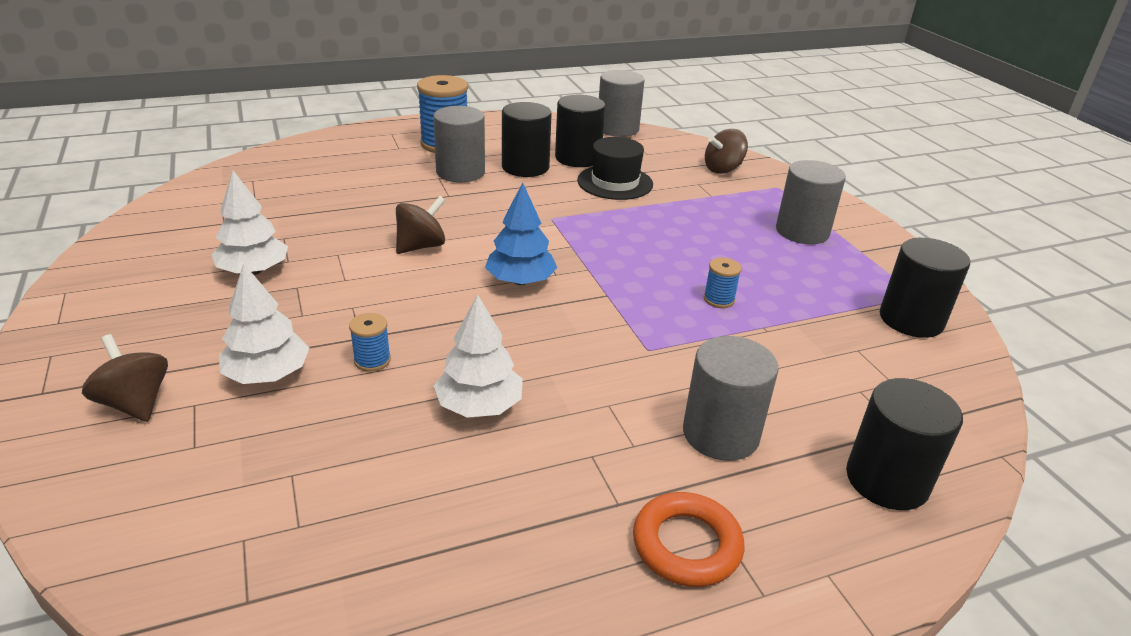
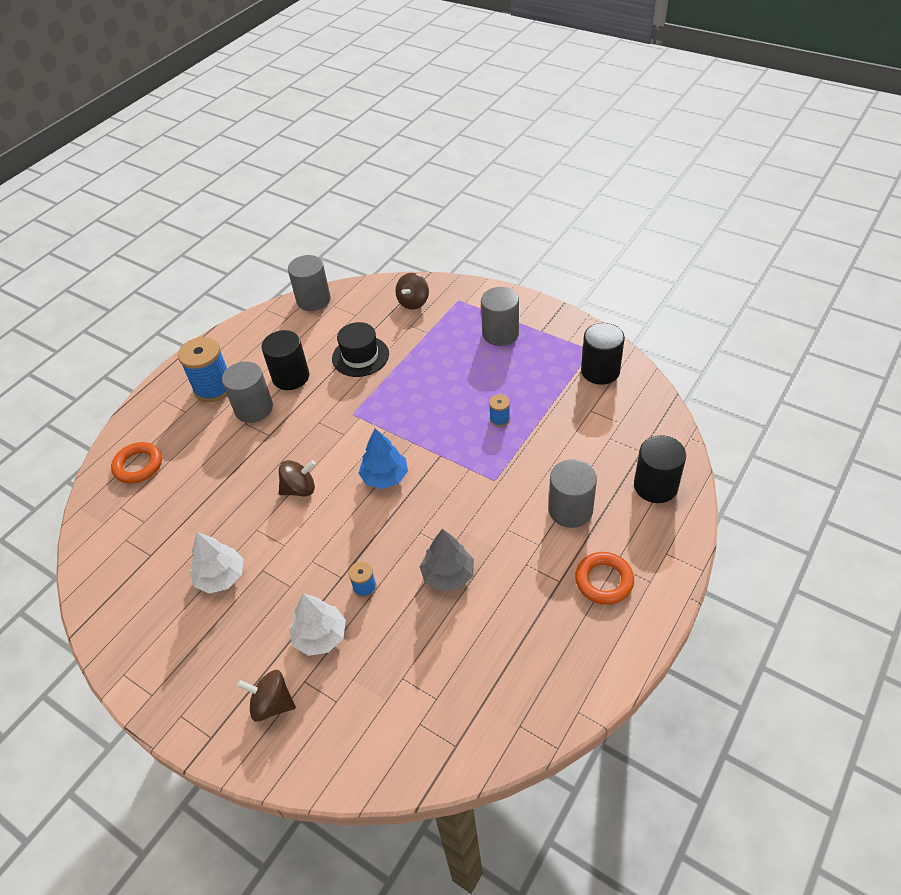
camera: 30 degrees left, 15 degrees up
brown spinning top [396,196,445,254] -> brown spinning top turned 60 degrees clockwise [279,460,316,497]
white tree [434,294,523,418] -> grey tree [420,529,474,591]
black cylinder [555,95,606,167] -> none
none -> orange ring [111,442,162,484]

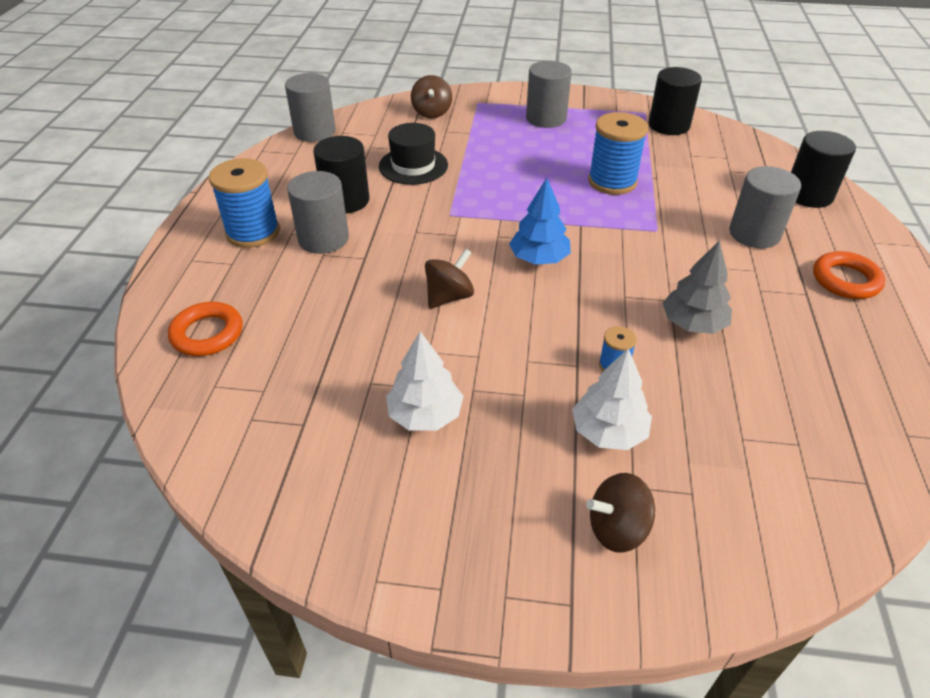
camera: 30 degrees left, 5 degrees down
blue spool [489,394,510,427] -> blue spool [588,112,648,195], size x2.09

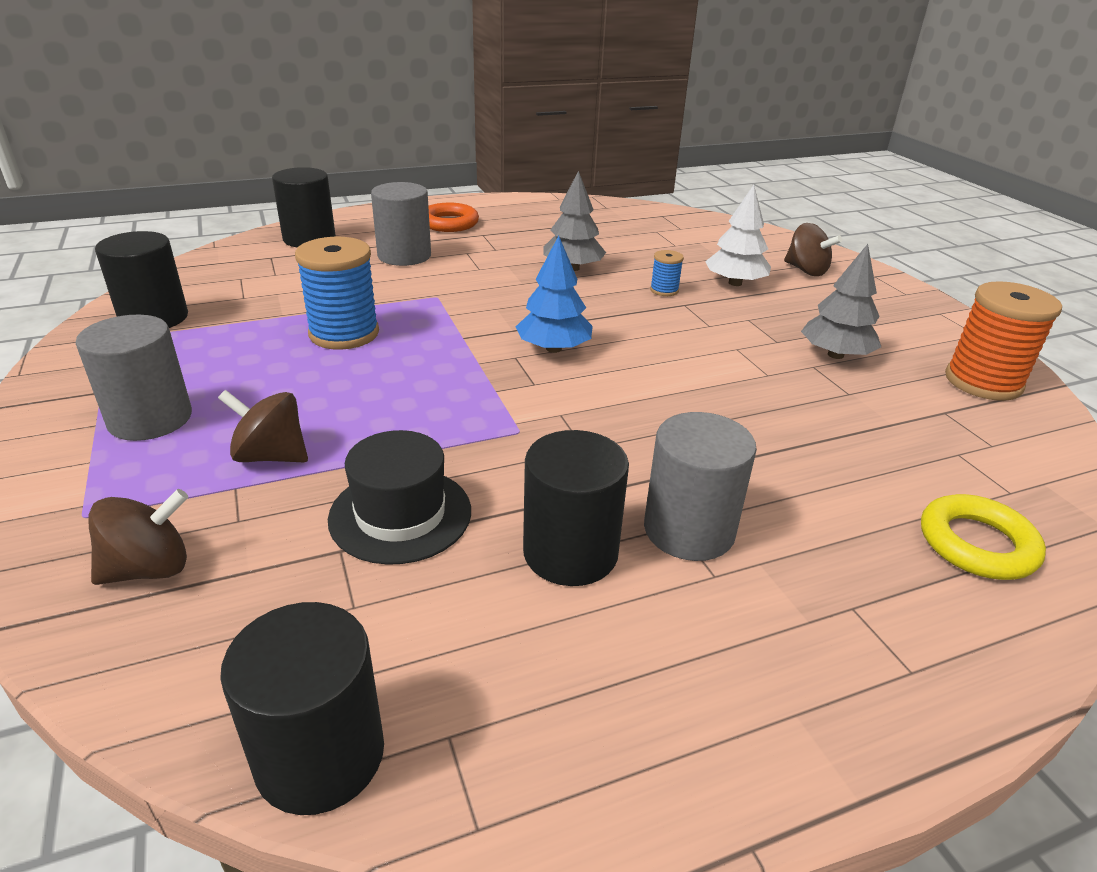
camera: 120 degrees left, 10 degrees down
orange ring [168,302,243,356] -> yellow ring [921,494,1046,580]
blue spool [209,158,280,248] -> none
grey cylinder [285,73,336,142] -> black cylinder [220,602,384,815]
white tree [386,331,463,431] -> grey tree [801,244,881,359]
brown spinning top [425,249,474,309] -> brown spinning top moved to [218,390,308,462]
none -> orange spool [945,281,1062,401]

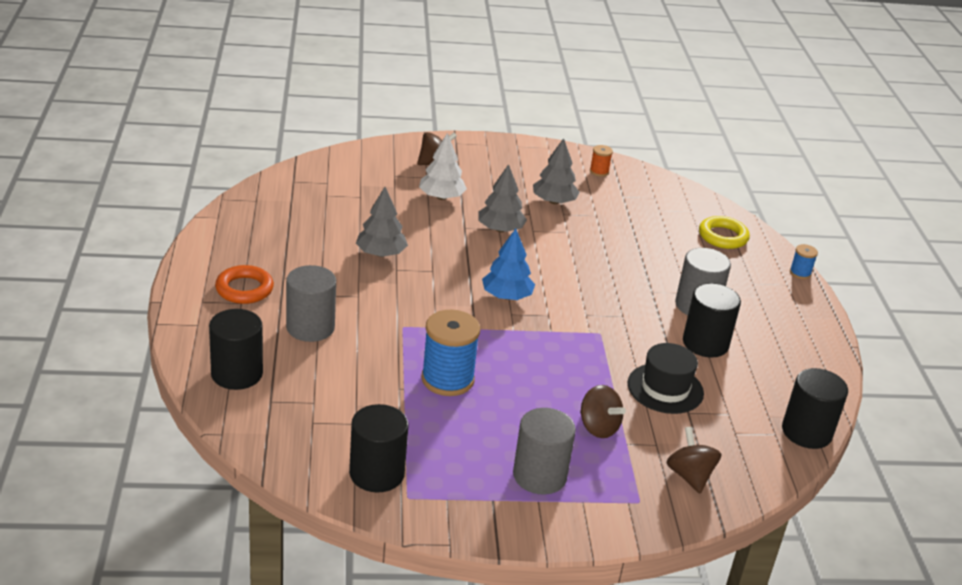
camera: 75 degrees left, 0 degrees up
brown spinning top [218,390,308,462] -> brown spinning top turned 75 degrees counterclockwise [580,385,626,438]
blue spool [650,250,684,296] -> blue spool moved to [790,244,818,279]
orange spool [945,281,1062,401] -> orange spool [590,145,613,177], size x0.48
none -> grey tree [478,164,527,232]

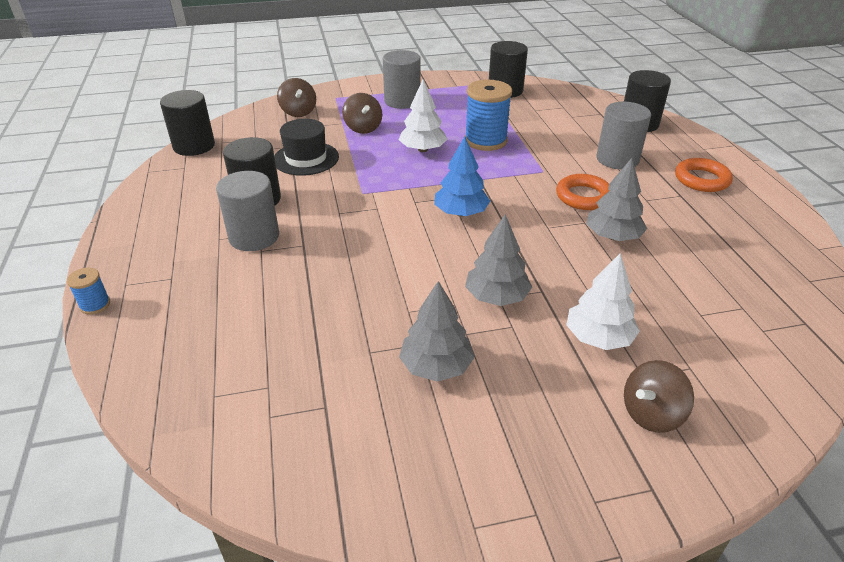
camera: 175 degrees right, 5 degrees up
brown spinning top [580,385,626,438] -> brown spinning top turned 150 degrees counterclockwise [342,93,382,134]
orange spool [590,145,613,177] -> none
yellow ring [699,216,750,249] -> none
none -> white tree [399,80,447,152]
none -> orange ring [556,174,609,210]

